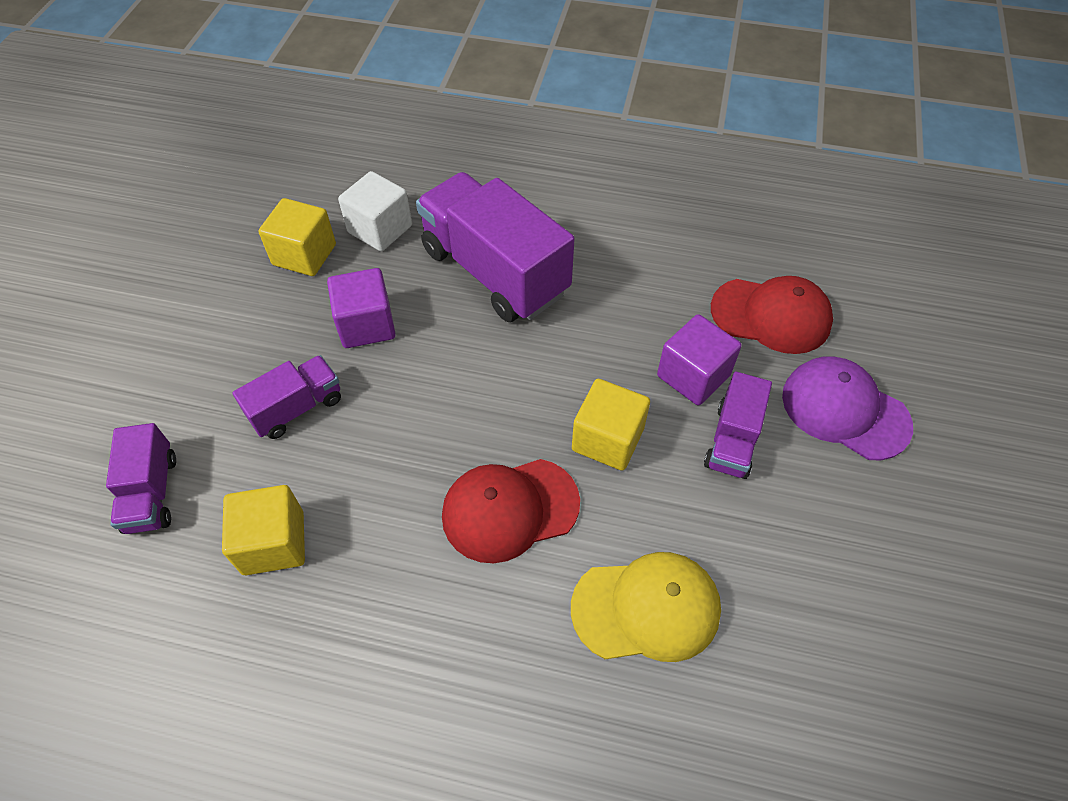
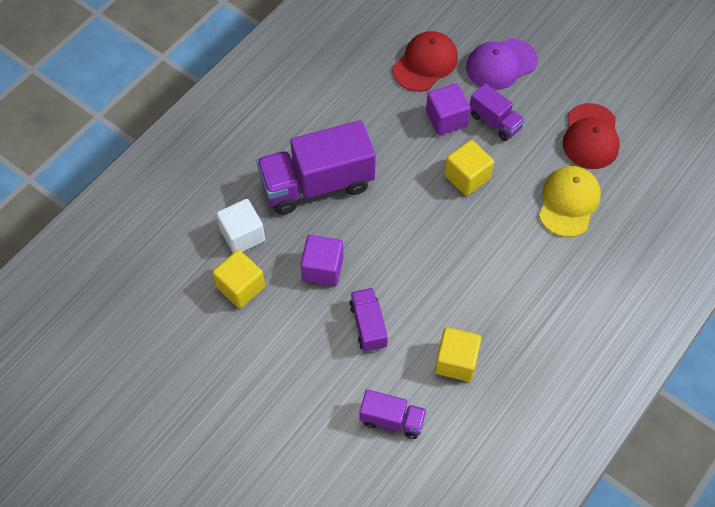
camera: 65 degrees left, 5 degrees up
red cap [442,459,580,563] -> red cap moved to [563,103,620,169]

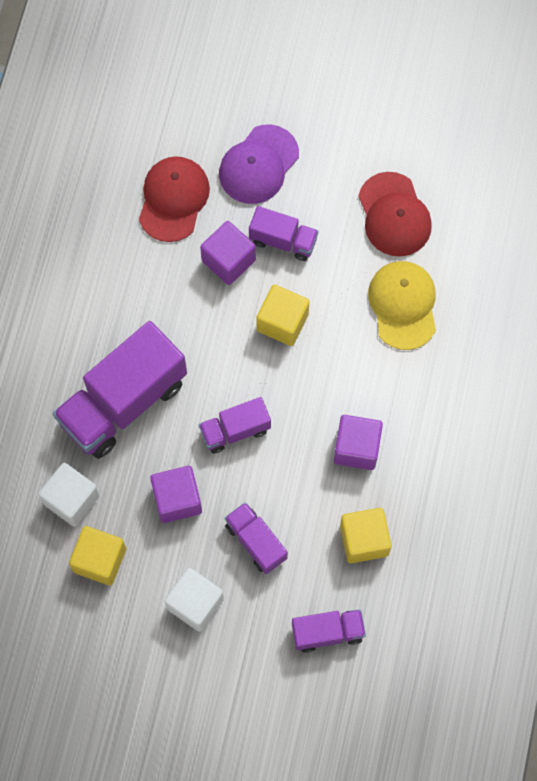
camera: 25 degrees left, 10 degrees up
none -> white cube [164,568,224,632]
none -> purple truck [199,397,271,453]
none -> purple cube [334,415,383,470]

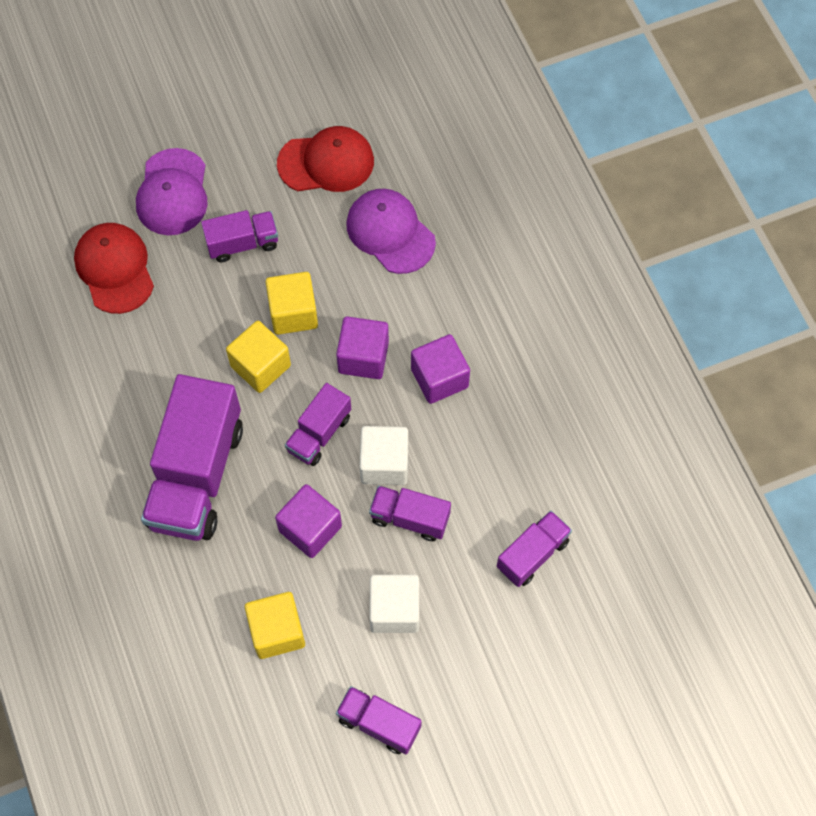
camera: 35 degrees left, 5 degrees down
white cube [38,463,100,527] -> white cube moved to [359,426,408,485]
purple cube [200,221,256,285] -> purple cube moved to [336,316,389,379]
yellow cube [340,508,391,563] -> yellow cube moved to [226,321,291,393]
red cap [358,172,432,257] -> red cap turned 45 degrees counterclockwise [277,126,374,192]
yellow cap [368,261,436,350] -> purple cap [346,189,436,274]
none -> purple truck [336,686,422,754]

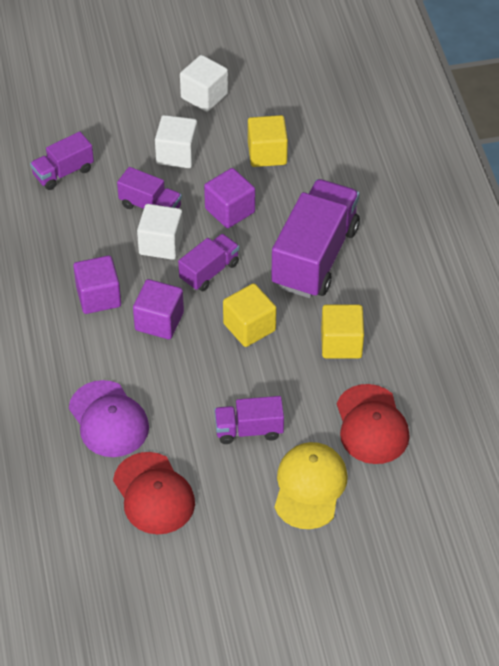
camera: 170 degrees left, 15 degrees down
purple cap [136,148,208,235] -> yellow cap [274,442,348,529]
yellow cube [266,272,318,335] -> yellow cube moved to [321,305,364,358]
red cap [277,126,374,192] -> red cap turned 120 degrees counterclockwise [113,452,195,534]
purple truck [336,686,422,754] -> white cube [180,55,228,112]

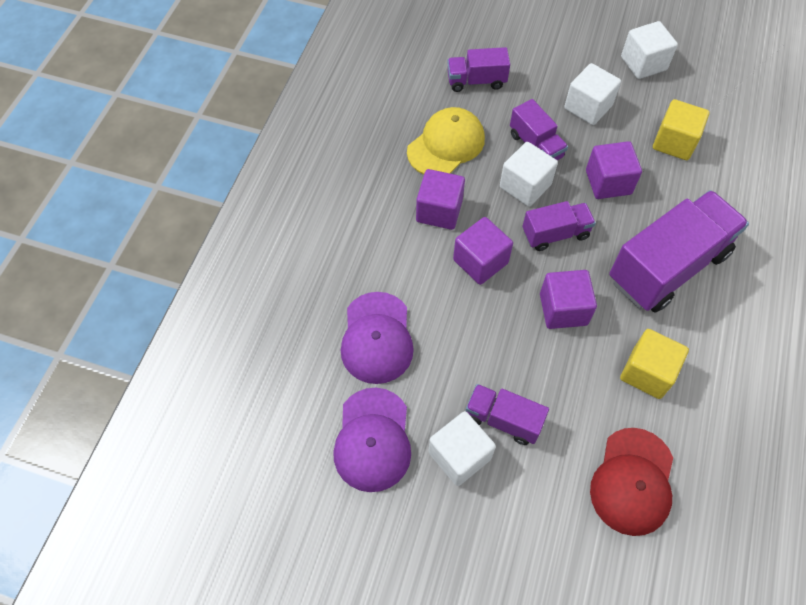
camera: 30 degrees right, 10 degrees up
red cap [113,452,195,534] -> purple cap [333,388,411,492]
yellow cube [223,283,276,347] -> purple cube [540,270,597,329]
yellow cap [274,442,348,529] -> yellow cap moved to [407,107,485,175]
none -> white cube [428,411,496,486]

